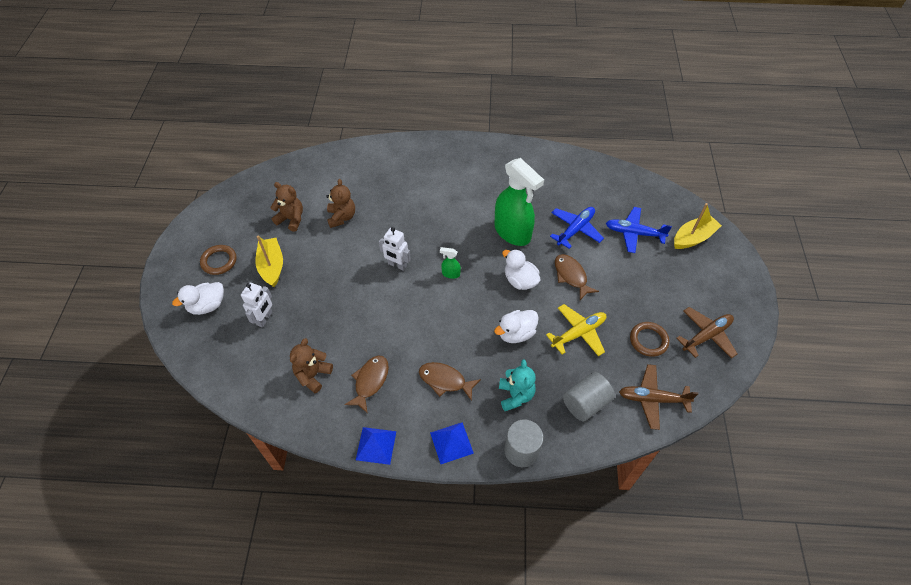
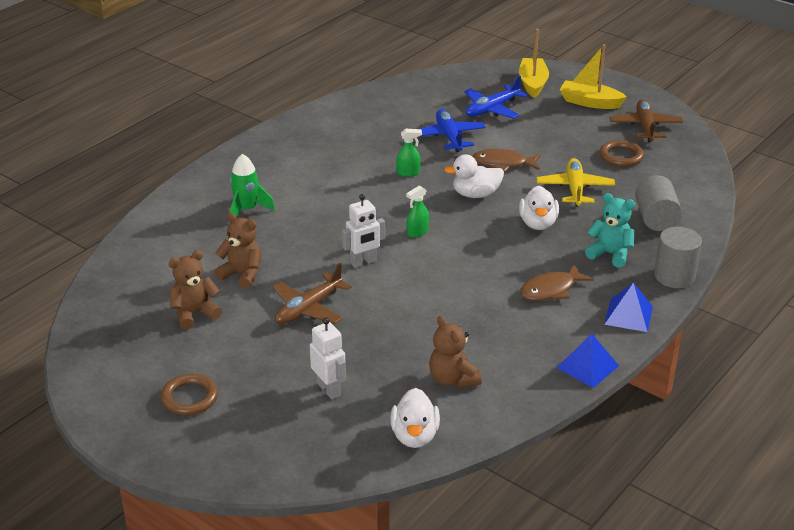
camera: 55 degrees left, 20 degrees down
white duck [172,282,224,315] -> white duck moved to [390,388,440,448]
yellow boat [255,235,283,287] -> yellow boat moved to [560,44,627,109]
brown fish [344,356,389,414] -> none
green spray bottle [494,158,544,246] -> green spray bottle [396,129,422,177], size x0.41
brown plane [619,364,698,430] -> brown plane moved to [273,263,352,324]
none -> green rocket [230,154,275,217]

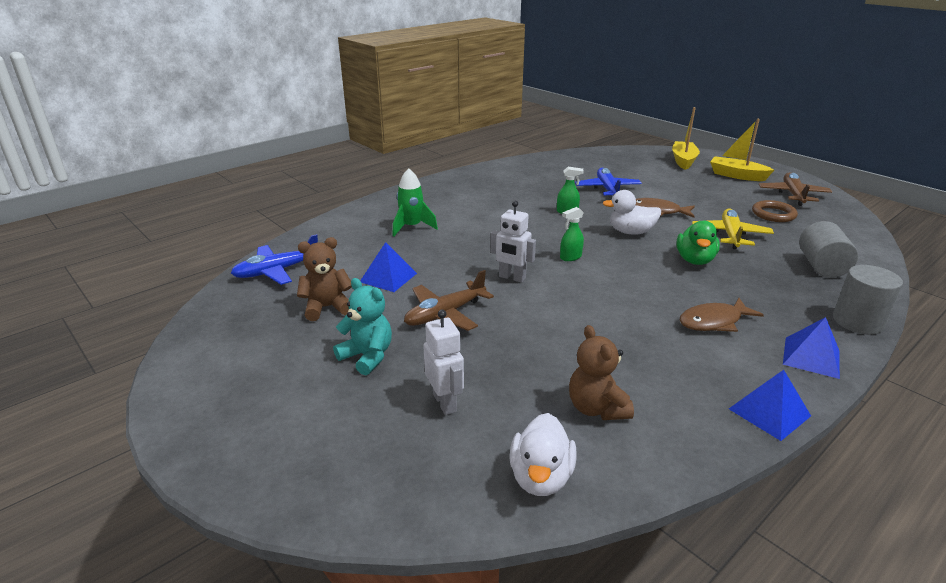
camera: 10 degrees right, 5 degrees down
brown ring [161,374,218,416] -> none
brown teddy bear [214,213,261,289] -> blue pyramid [360,242,417,292]
white robot [342,194,385,268] -> white robot turned 45 degrees clockwise [490,201,536,283]
blue plane [464,76,527,119] -> blue plane moved to [231,234,318,285]
white duck [519,186,559,230] -> green duck [676,221,720,265]
turquoise teddy bear [585,193,635,268] -> turquoise teddy bear moved to [333,278,392,375]

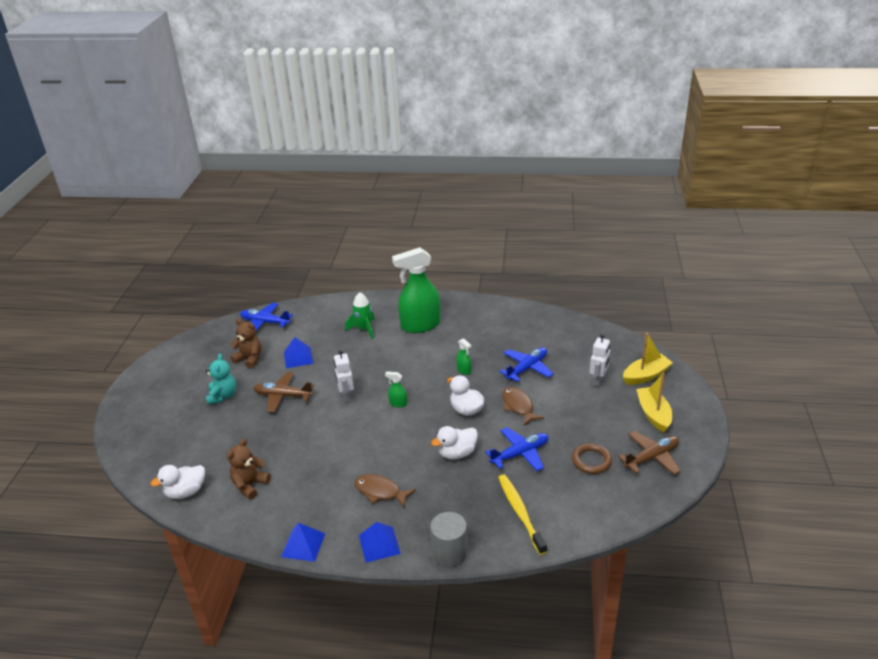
camera: 50 degrees right, 5 degrees up
white robot [423,310,464,415] -> white robot moved to [589,334,610,387]
green duck [676,221,720,265] -> white duck [431,426,478,460]
yellow plane [692,209,774,249] -> blue plane [485,427,548,471]
grey cylinder [799,221,858,278] -> yellow toothbrush [498,474,547,555]
none -> green spray bottle [392,247,440,333]

